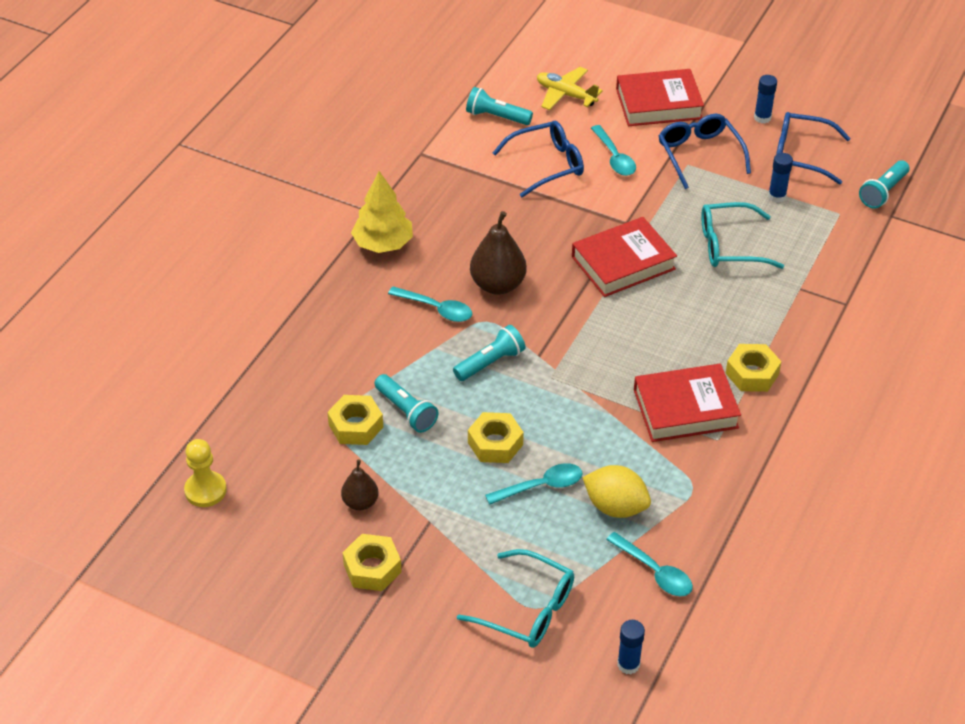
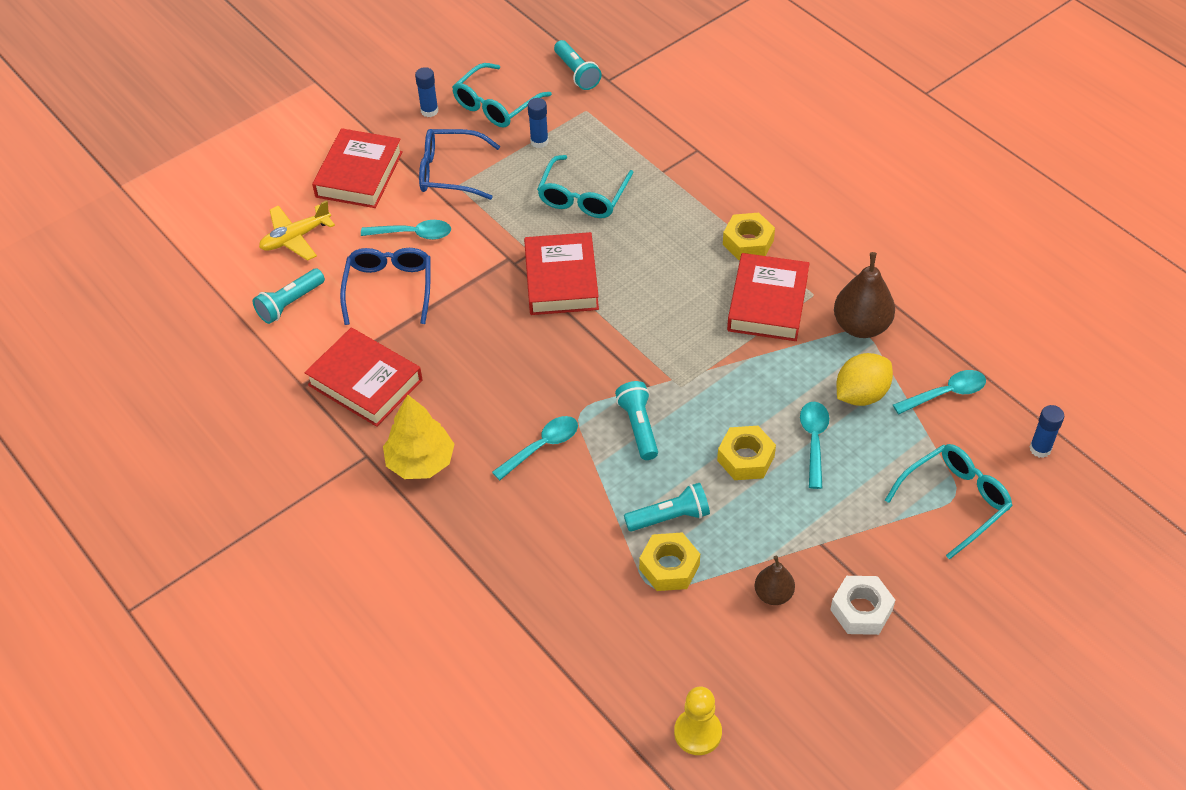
camera: 65 degrees left, 5 degrees up
yellow nut [342,534,402,591] -> white nut [830,576,895,635]
brown pear [470,211,527,295] -> brown pear moved to [834,252,895,338]
blue glasses [776,112,851,185] -> turquoise glasses [452,63,552,128]
none -> red book [305,328,422,427]

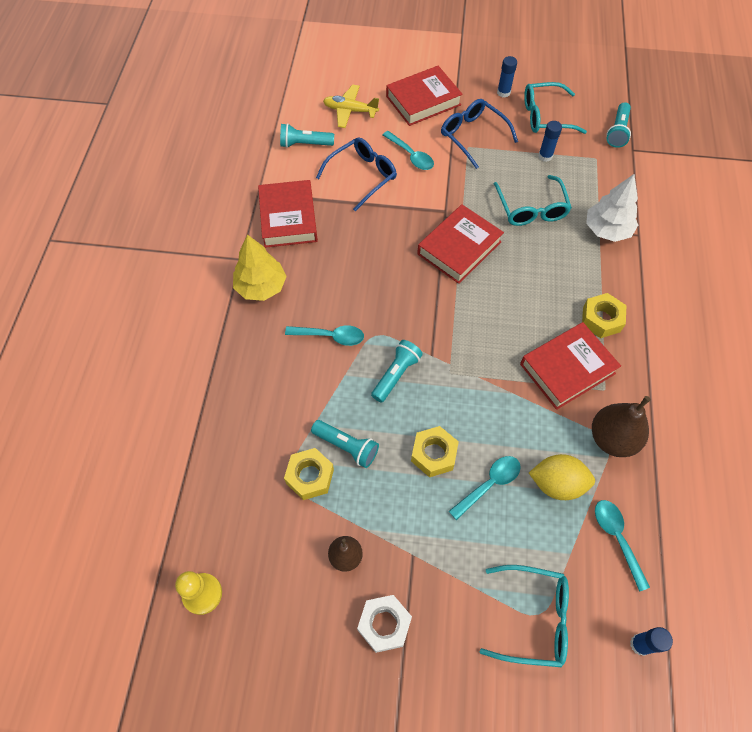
camera: 45 degrees right, 10 degrees up
turquoise glasses [537,155,634,218] -> turquoise glasses turned 75 degrees counterclockwise [494,175,572,226]
turquoise spoon [893,370,986,414] -> turquoise spoon turned 135 degrees counterclockwise [595,500,650,592]
none -> white tree [586,174,638,242]

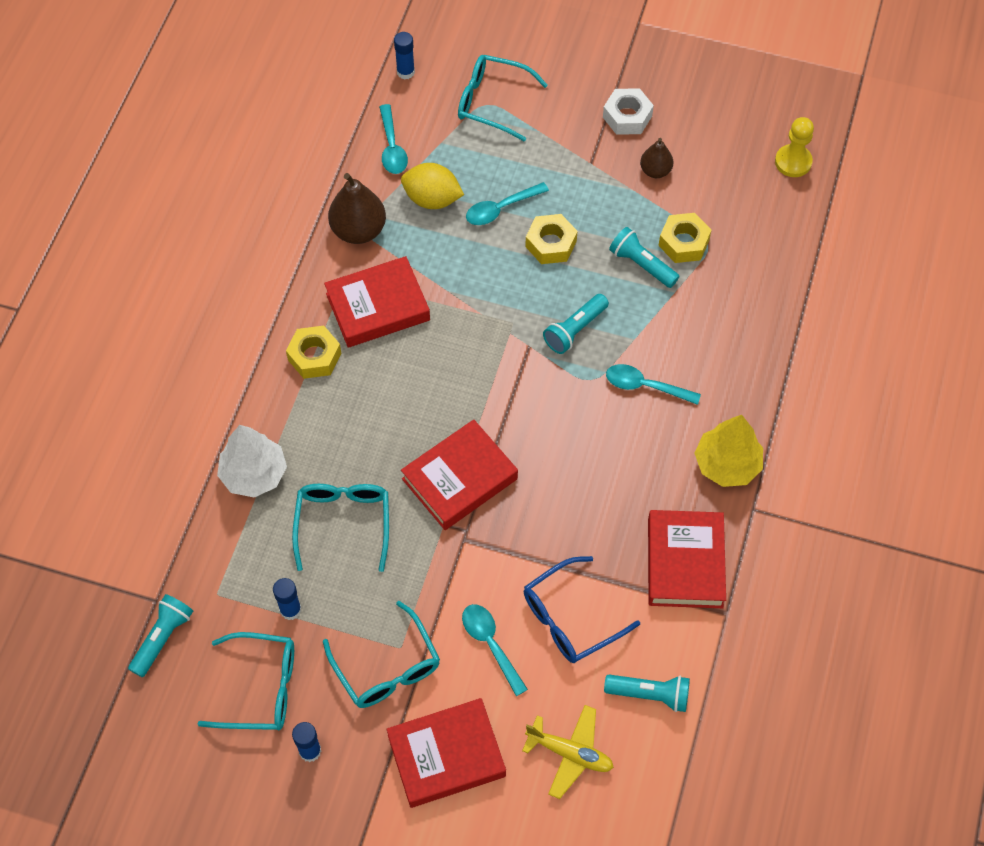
camera: 170 degrees left, 0 degrees up
blue glasses [441,99,518,169] -> turquoise glasses [323,601,440,708]

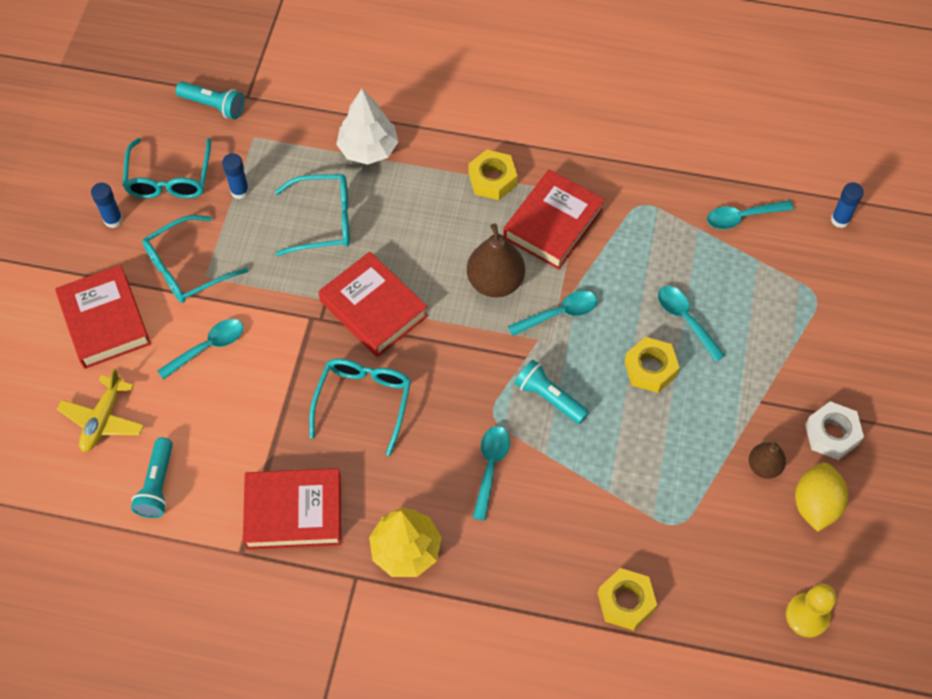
camera: 85 degrees right, 0 degrees up
red book [324,256,430,348] -> red book turned 60 degrees clockwise [503,170,605,270]
brown pear [328,173,386,244] -> brown pear moved to [467,224,525,297]
yellow lemon [401,163,464,209] -> yellow lemon moved to [795,463,848,532]
turquoise glasses [458,55,548,142] -> turquoise glasses moved to [309,358,411,456]
blue glasses [524,556,640,663] -> none
turquoise flashlight [609,227,679,288] -> none
yellow nut [658,213,711,263] -> yellow nut moved to [598,568,657,631]
none -> turquoise spoon [508,291,597,336]

